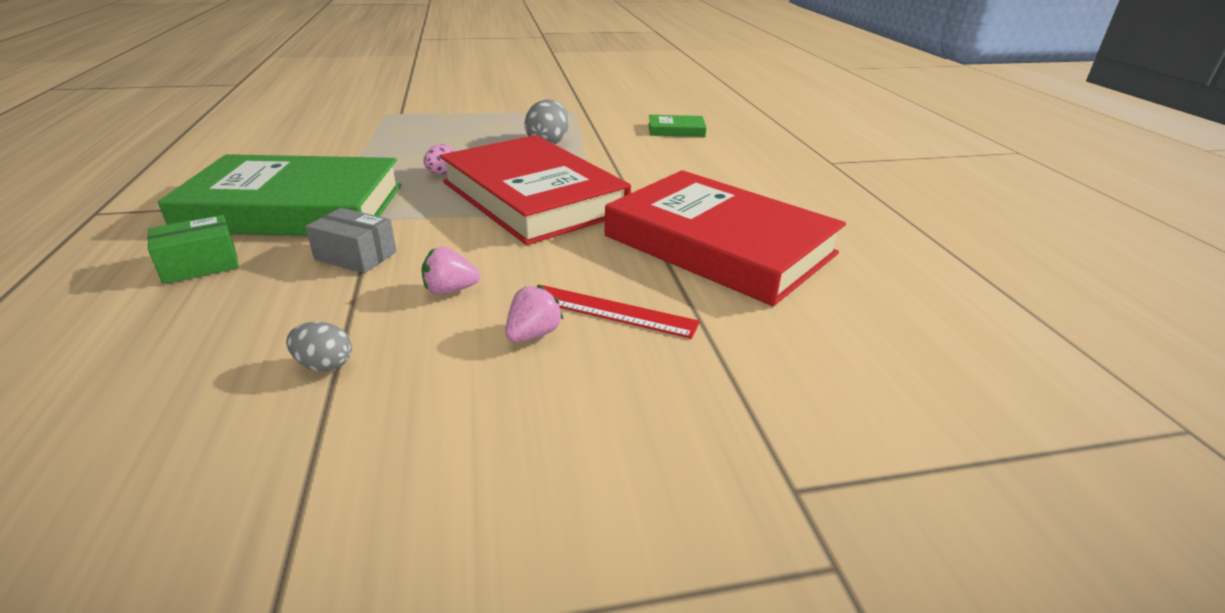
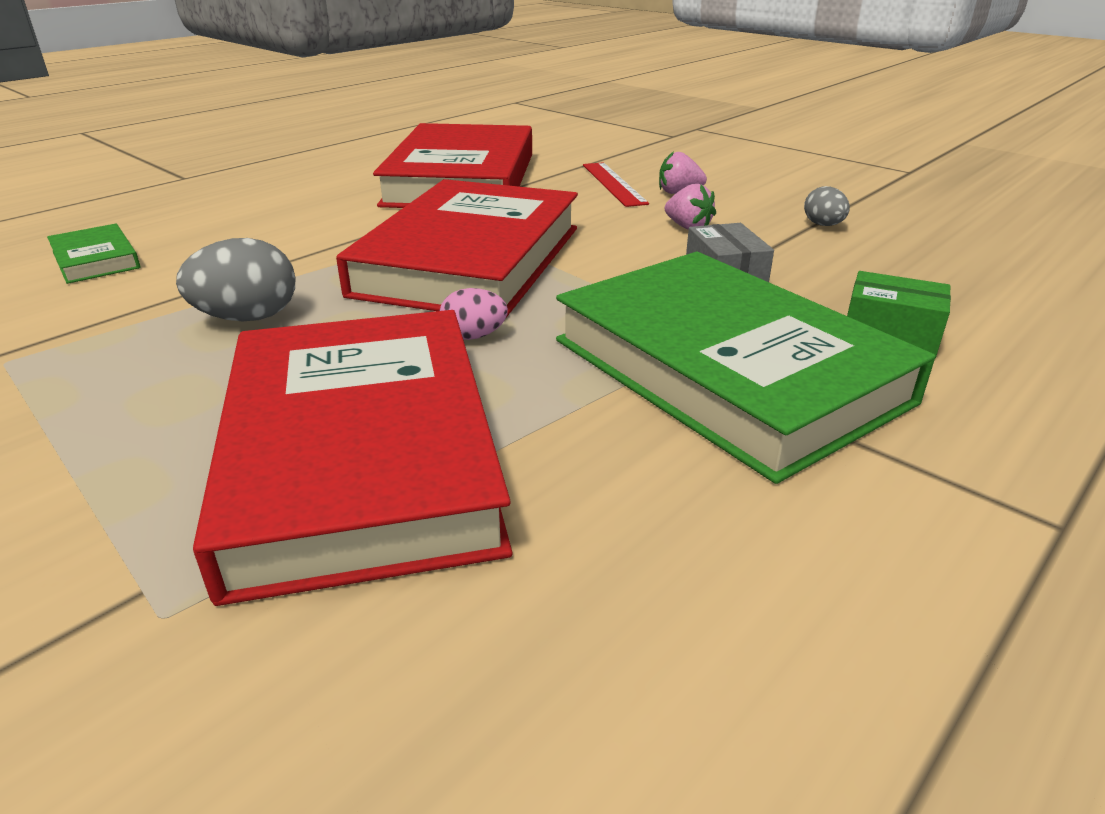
camera: 125 degrees left, 0 degrees up
none -> red book [193,310,513,606]

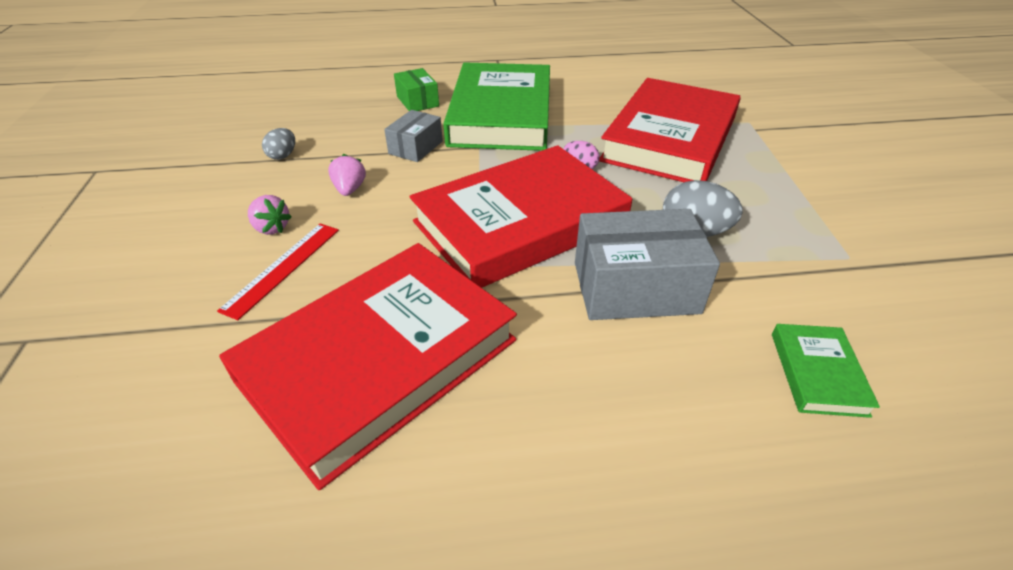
camera: 140 degrees left, 10 degrees up
none -> grey box [575,209,720,320]

